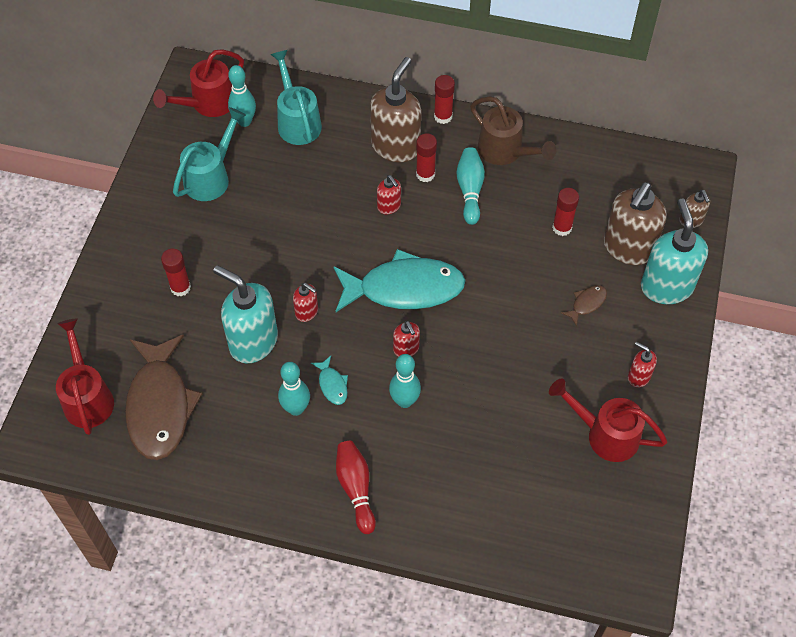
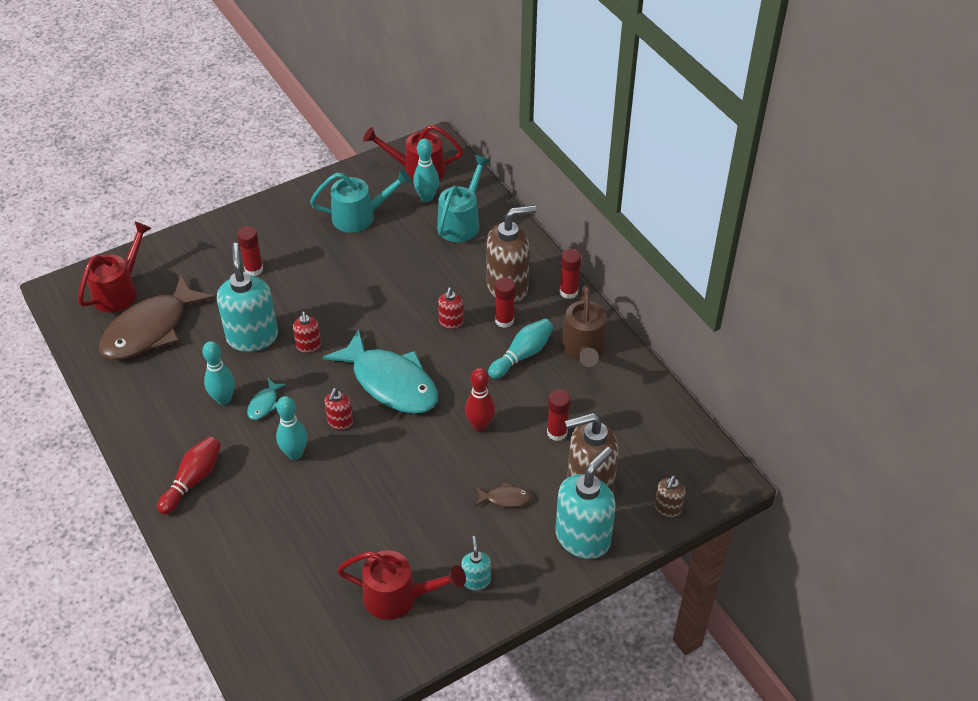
camera: 45 degrees right, 10 degrees down
red watering can [549,379,667,462] -> red watering can turned 120 degrees clockwise [337,550,466,620]
red soap dispenser [628,342,657,388] -> turquoise soap dispenser [461,536,491,590]
none -> red bowling pin [465,368,495,432]

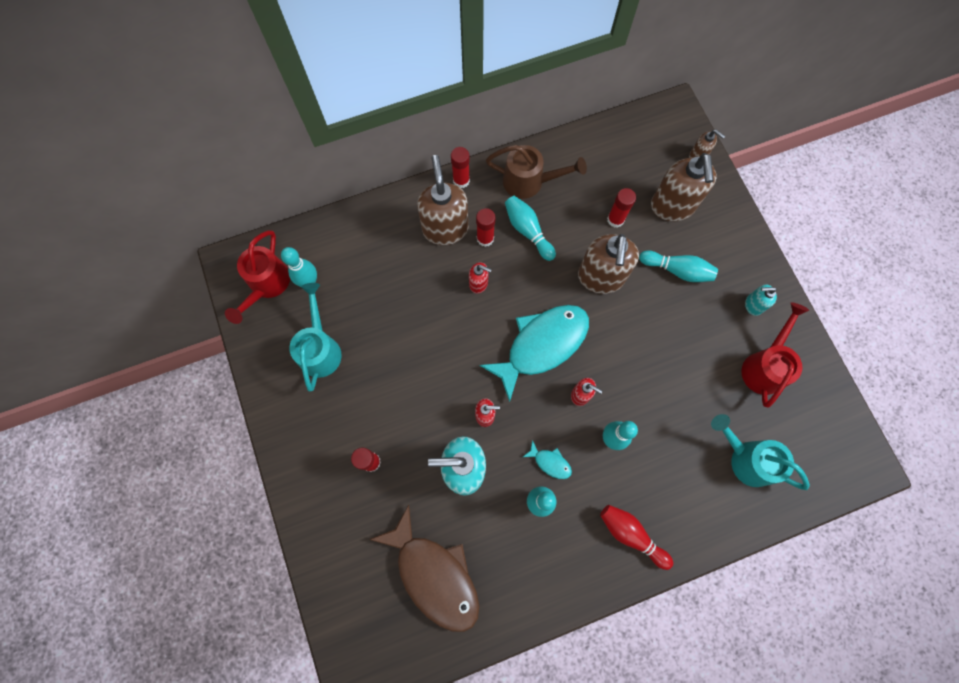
camera: 80 degrees left, 25 degrees up
red watering can [78,221,152,312] -> none
turquoise watering can [437,155,491,242] -> turquoise watering can moved to [711,414,810,490]
red bowling pin [465,368,495,432] -> brown soap dispenser [578,234,639,294]
brown fish [475,482,532,508] -> turquoise bowling pin [639,250,718,282]
turquoise soap dispenser [556,447,616,559] -> none

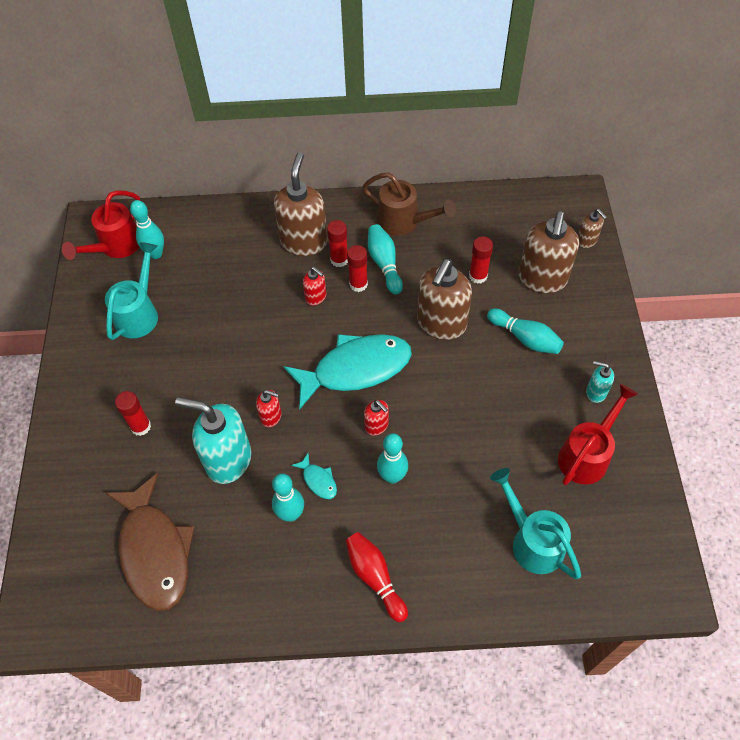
camera: 20 degrees right, 15 degrees down
red glue stick [451,147,470,188] -> red glue stick moved to [347,245,368,292]

